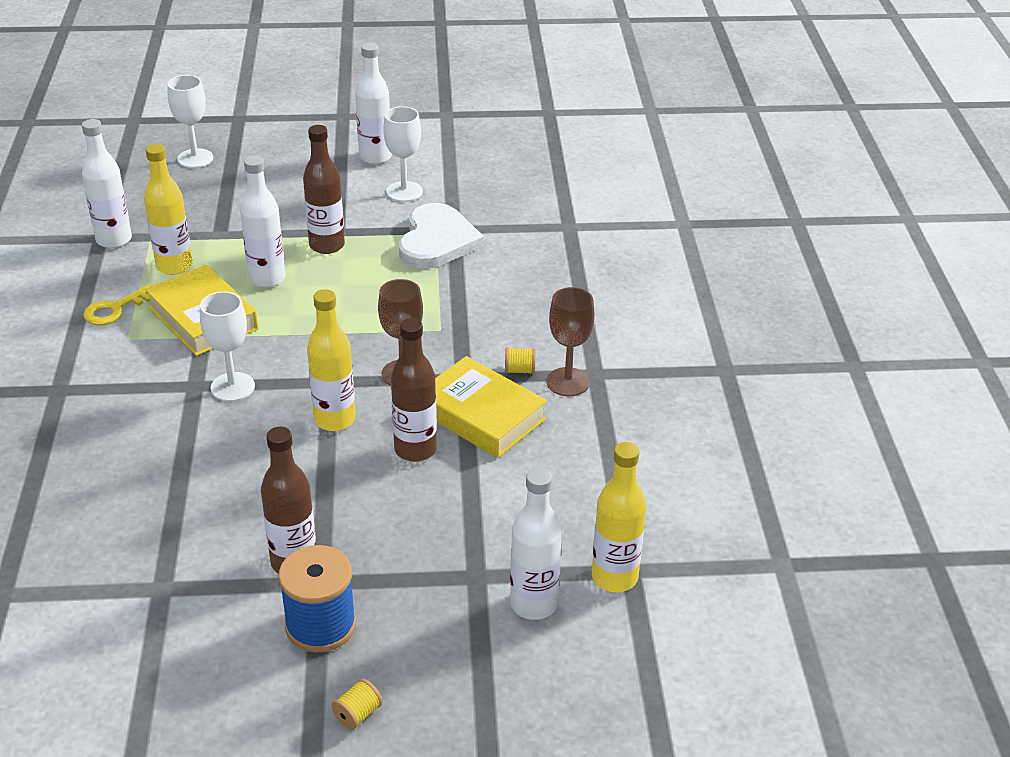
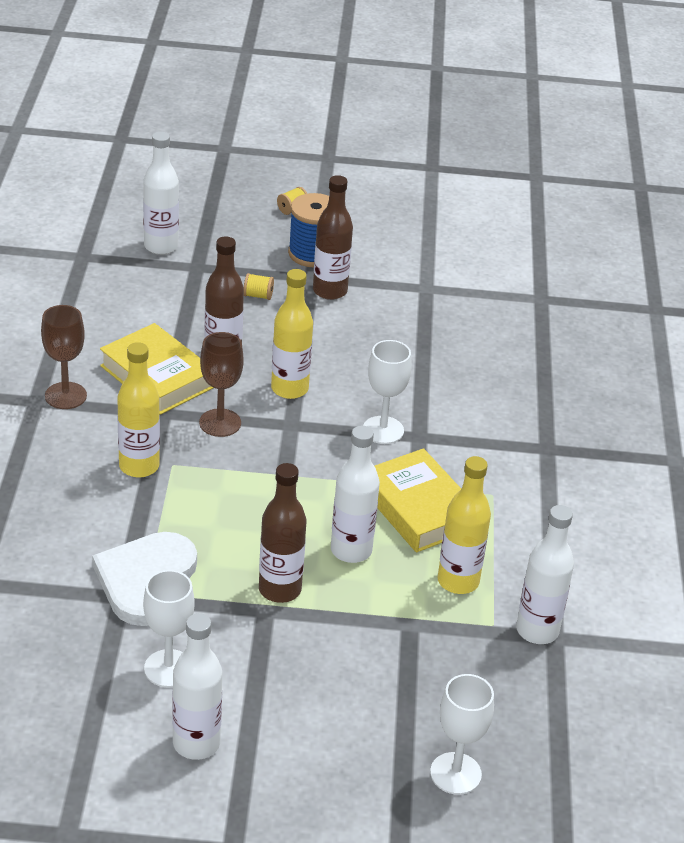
camera: 175 degrees left, 0 degrees up
yellow key [83,284,152,325] -> none
yellow spool [505,347,536,374] -> yellow spool moved to [244,273,274,300]
yellow bottle [592,442,646,592] -> yellow bottle moved to [117,342,160,478]

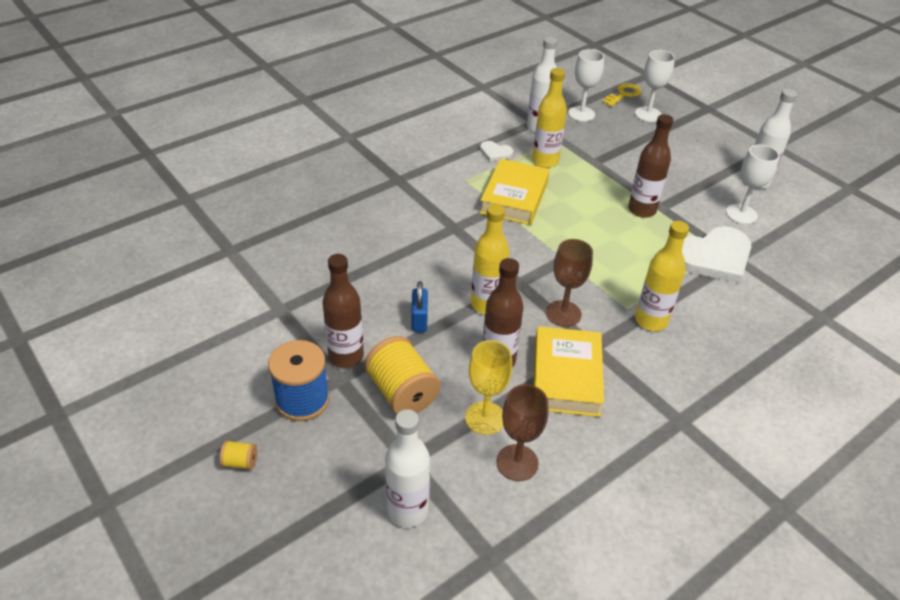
camera: 130 degrees left, 5 degrees up
brown goblet [41,305,87,409] -> brown goblet moved to [496,384,548,481]
yellow spool [244,273,274,300] -> yellow spool [365,336,440,414], size x2.21
white bottle [331,426,380,563] -> none
white goblet [363,340,412,444] -> white goblet moved to [568,49,604,122]
none -> blue padlock [412,281,428,332]
none -> yellow goblet [465,340,512,435]
none -> white heart [480,141,513,161]
none -> yellow key [603,83,641,107]

